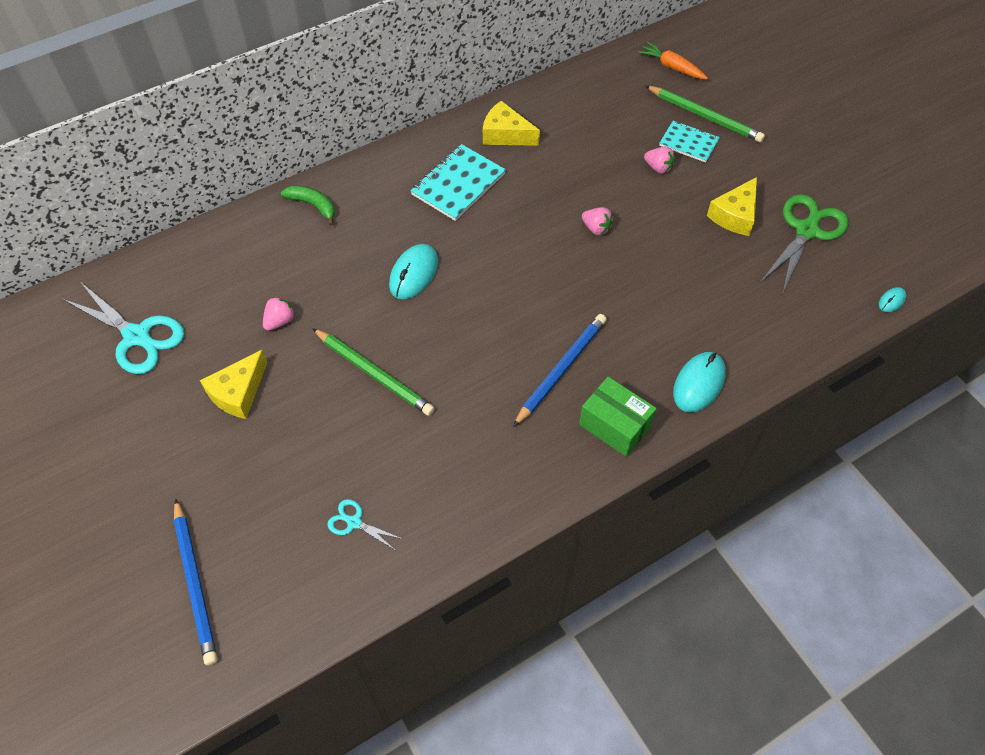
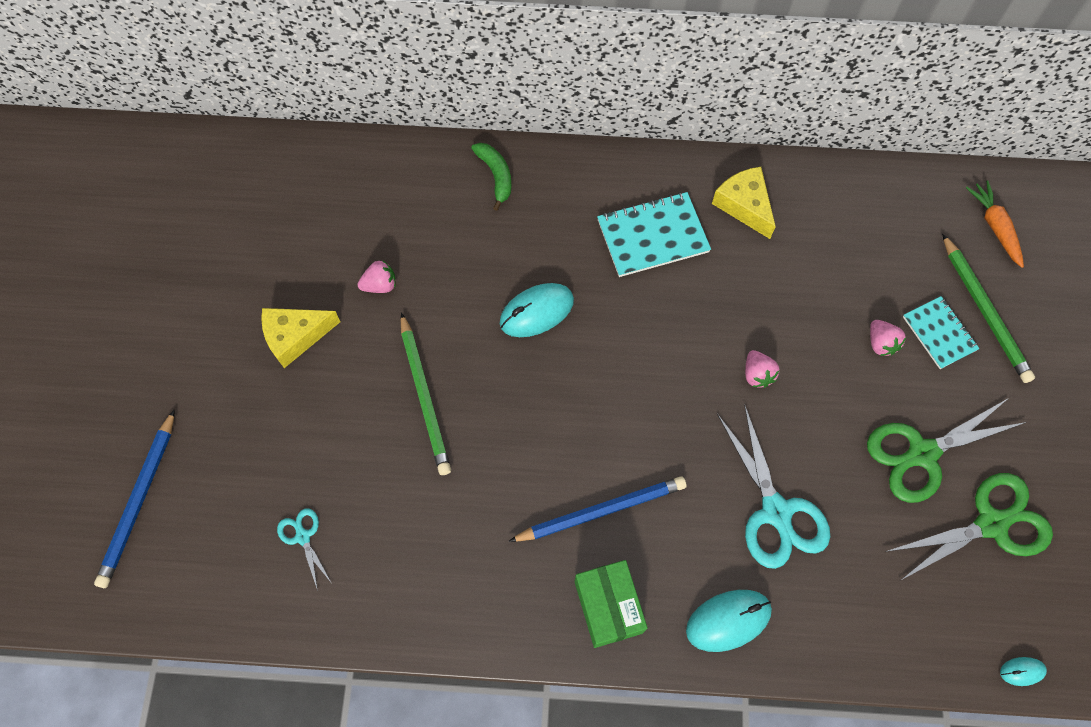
camera: 35 degrees right, 10 degrees up
turquoise scissors [62,283,184,374] -> turquoise scissors moved to [717,404,830,569]
yellow cheese [707,177,757,236] -> green scissors [867,398,1027,503]

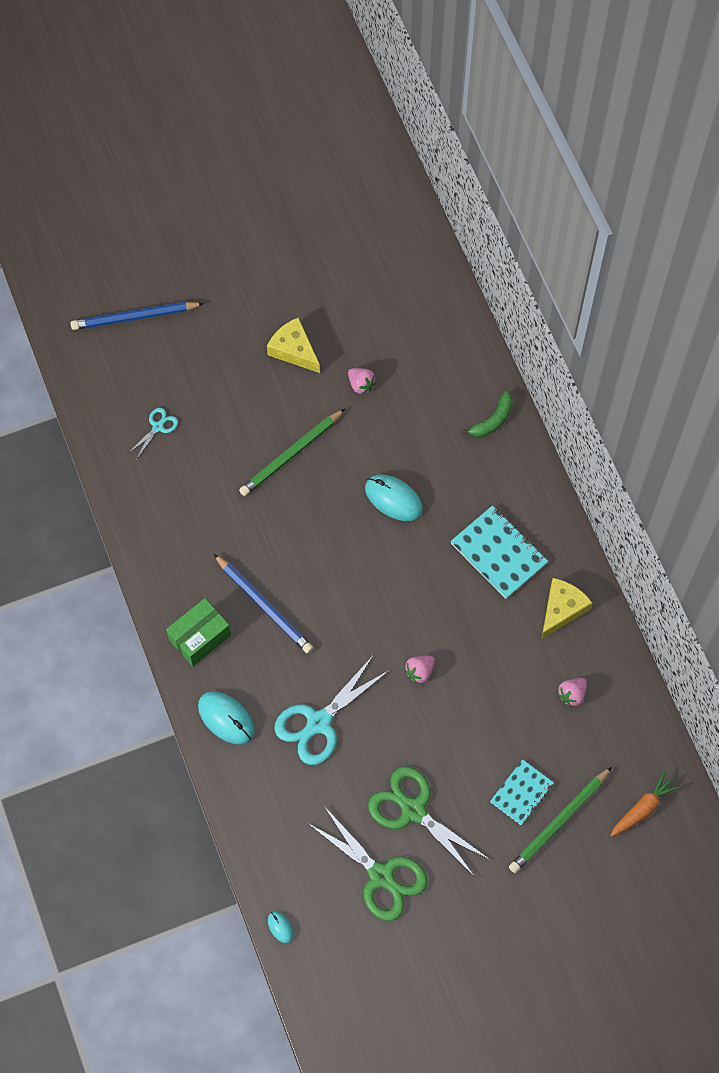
camera: 65 degrees right, 0 degrees up
pink strawberry [870,320,906,356] -> pink strawberry moved to [557,678,587,707]

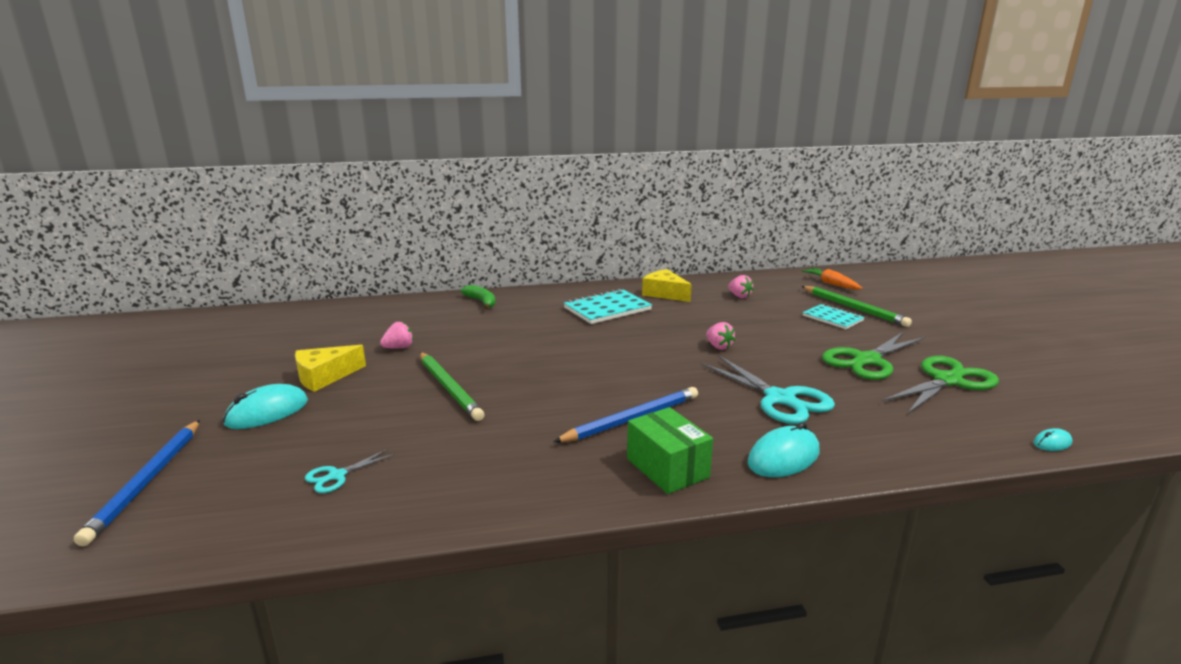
camera: 80 degrees left, 45 degrees down
turquoise scissors [128,408,178,460] -> turquoise scissors turned 90 degrees counterclockwise [305,449,396,493]
turquoise mouse [365,475,423,521] -> turquoise mouse moved to [223,384,308,429]

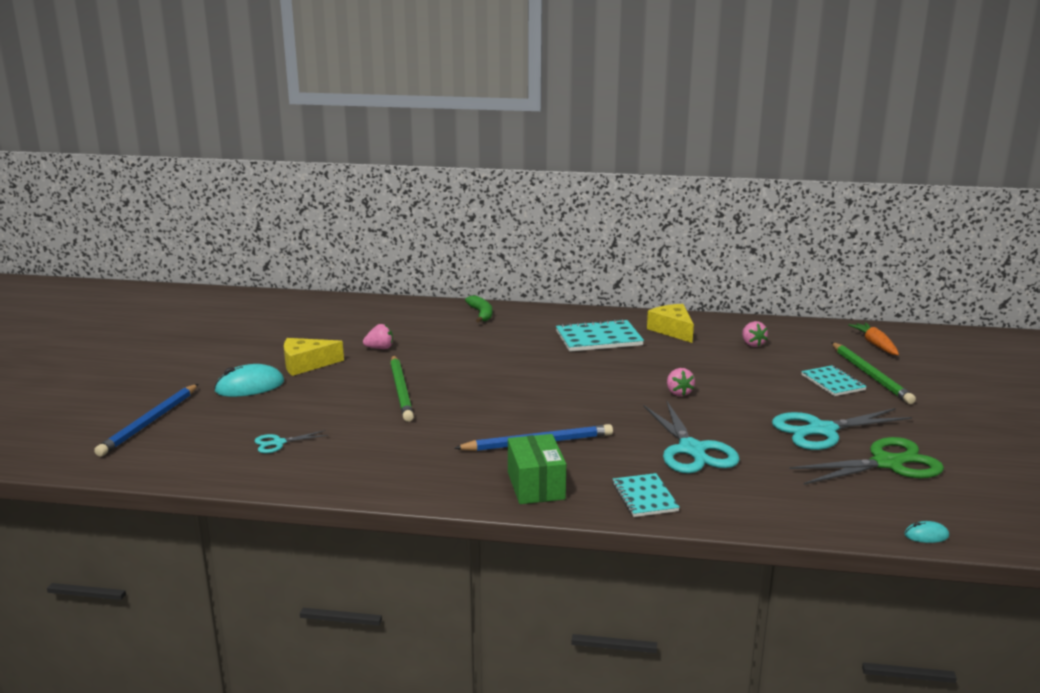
camera: 20 degrees right, 0 degrees up
turquoise mouse [748,422,820,477] -> turquoise notebook [612,473,680,517]
green scissors [822,332,925,380] -> turquoise scissors [772,408,912,450]

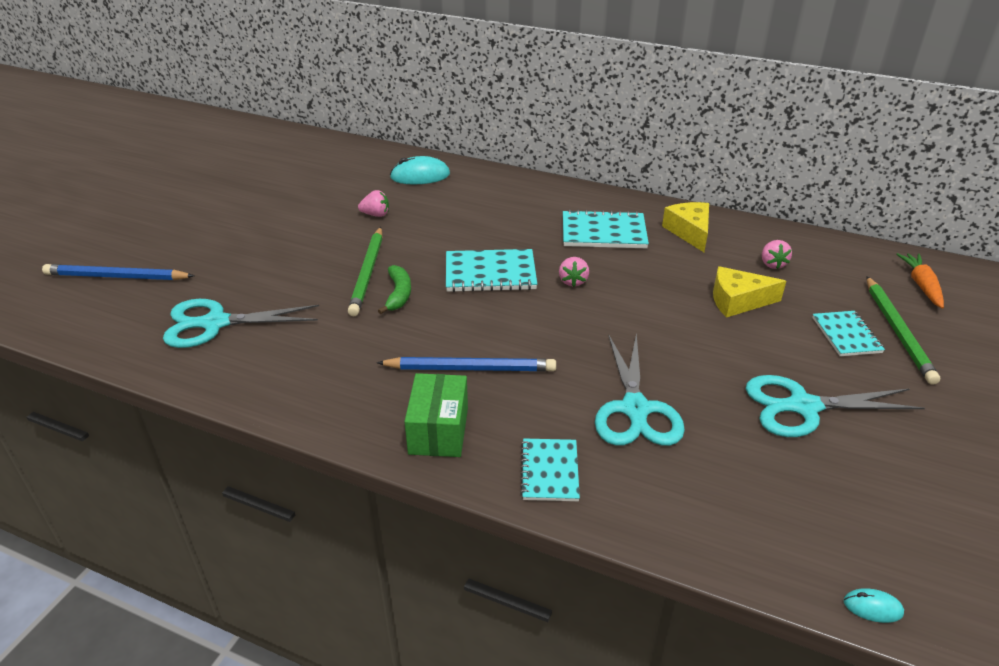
camera: 15 degrees right, 15 degrees up
blue pencil [94,384,198,457] -> blue pencil turned 60 degrees clockwise [42,264,194,280]
turquoise mouse [214,364,284,397] -> turquoise mouse moved to [390,156,450,185]
turquoise scissors [255,430,328,453] -> turquoise scissors [163,299,319,348], size x2.04
yellow cheese [284,338,344,376] -> yellow cheese moved to [713,266,786,318]
green banana [465,295,492,323] -> green banana moved to [378,265,411,314]
pink strawberry [667,368,695,396] -> pink strawberry moved to [559,257,589,287]
green scissors [789,437,944,485] -> none
none -> turquoise notebook [446,249,537,292]

